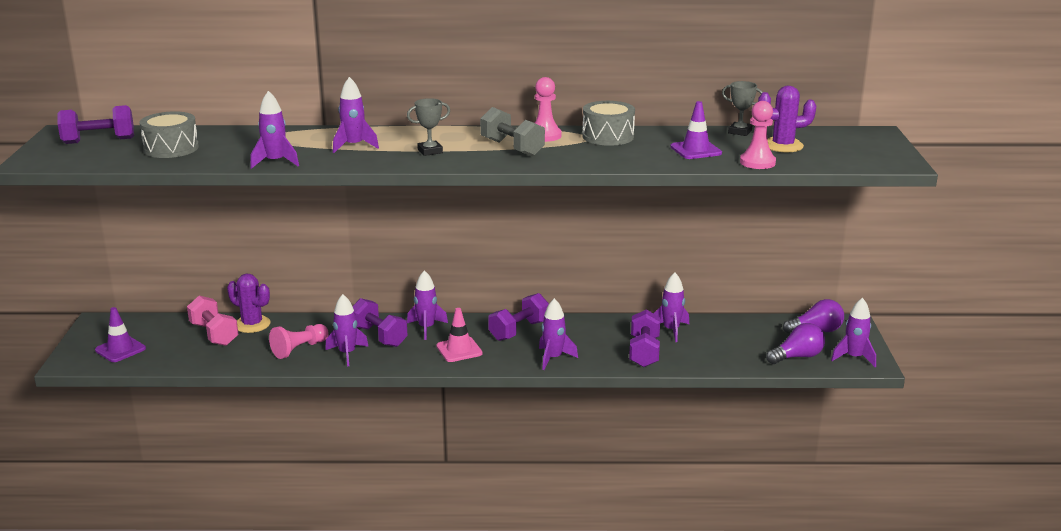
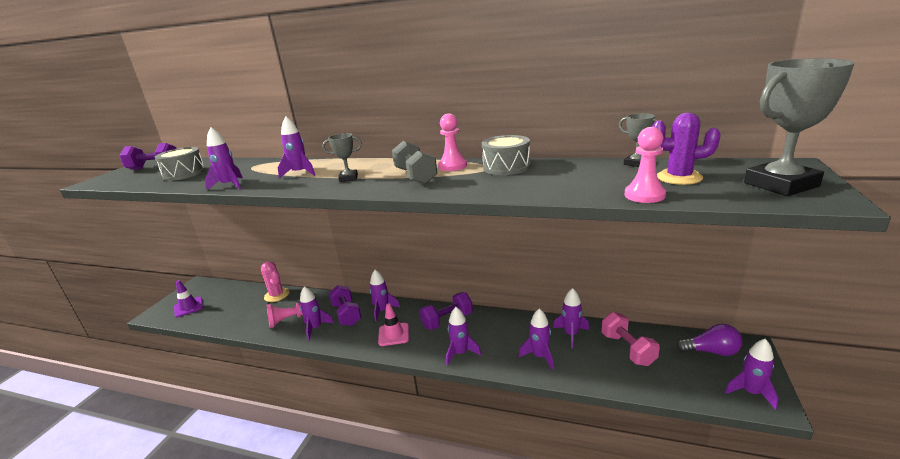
camera: 20 degrees right, 0 degrees up
pink dumbbell [187,296,239,346] -> pink dumbbell moved to [602,312,660,366]
purple cactus [227,274,271,333] -> pink cactus [261,261,289,302]
purple dumbbell [629,309,660,367] -> purple rocket [518,308,554,370]
purple traffic cone [670,101,722,159] -> none
purple light bulb [766,323,825,364] -> none
none -> grey trophy [744,58,855,196]

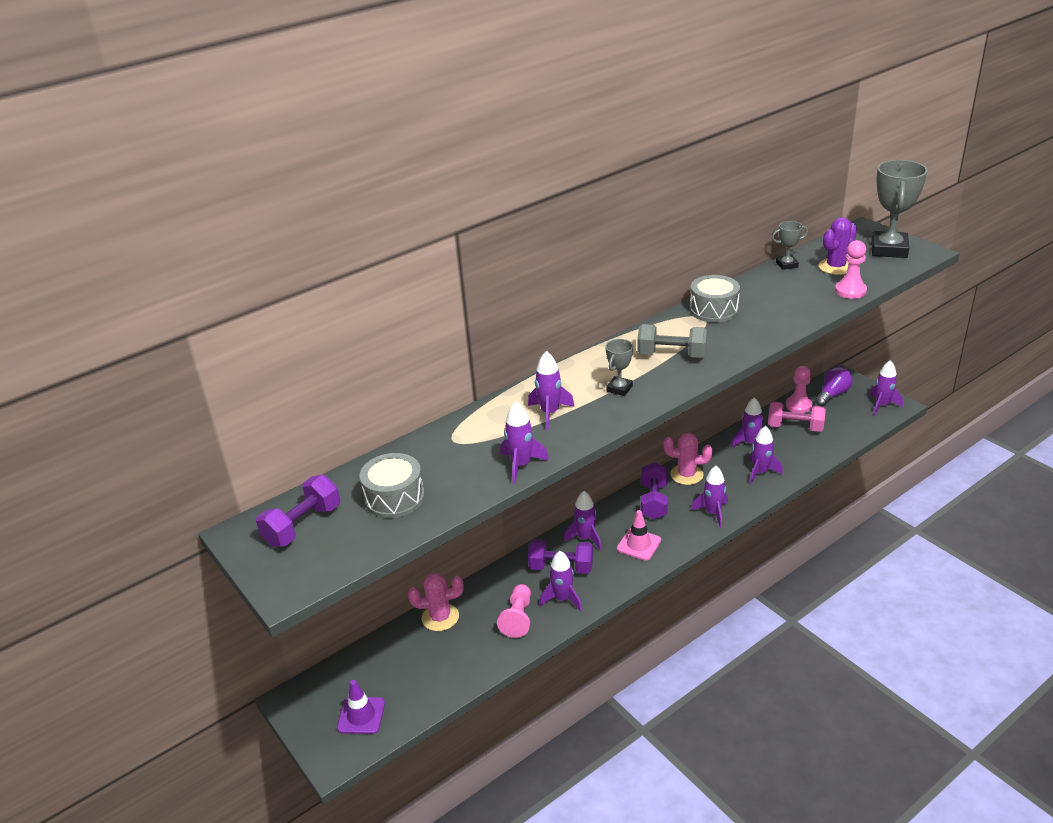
camera: 55 degrees left, 10 degrees up
pink pawn [438,114,467,171] -> pink pawn moved to [786,366,812,413]
none -> pink cactus [664,433,712,485]

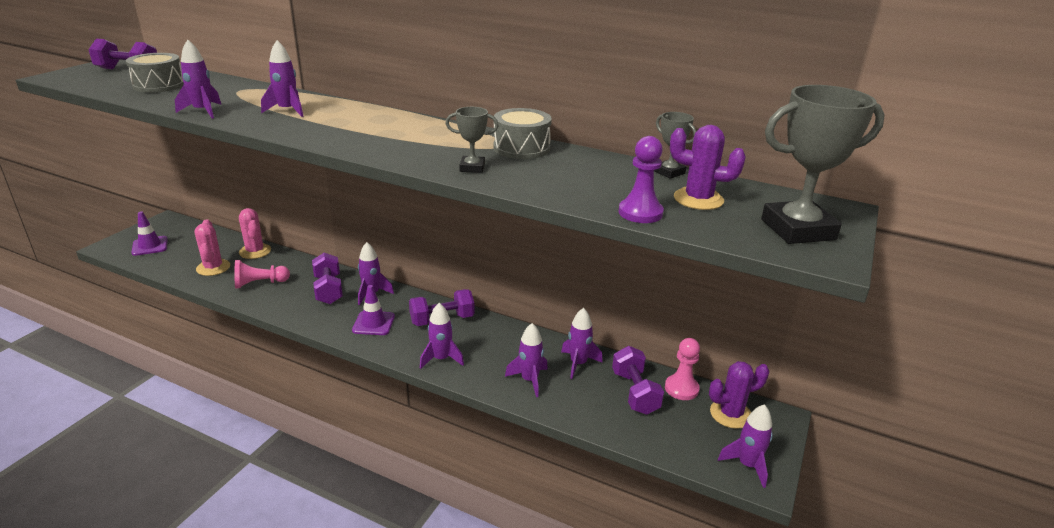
camera: 60 degrees right, 5 degrees down
purple rocket [540,551,582,611] -> none
grey trophy [605,339,633,396] -> grey trophy moved to [445,107,499,173]
pink traffic cone [617,510,661,561] -> purple traffic cone [352,285,395,335]
grey dumbbell [637,324,707,358] -> none
pink cactus [664,433,712,485] -> pink cactus moved to [195,219,230,276]
pink dumbbell [768,401,826,432] -> purple dumbbell [612,346,664,415]
purple light bulb [815,367,853,407] -> purple cactus [709,361,769,429]
pink pawn [835,240,867,299] -> purple pawn [619,136,664,223]

